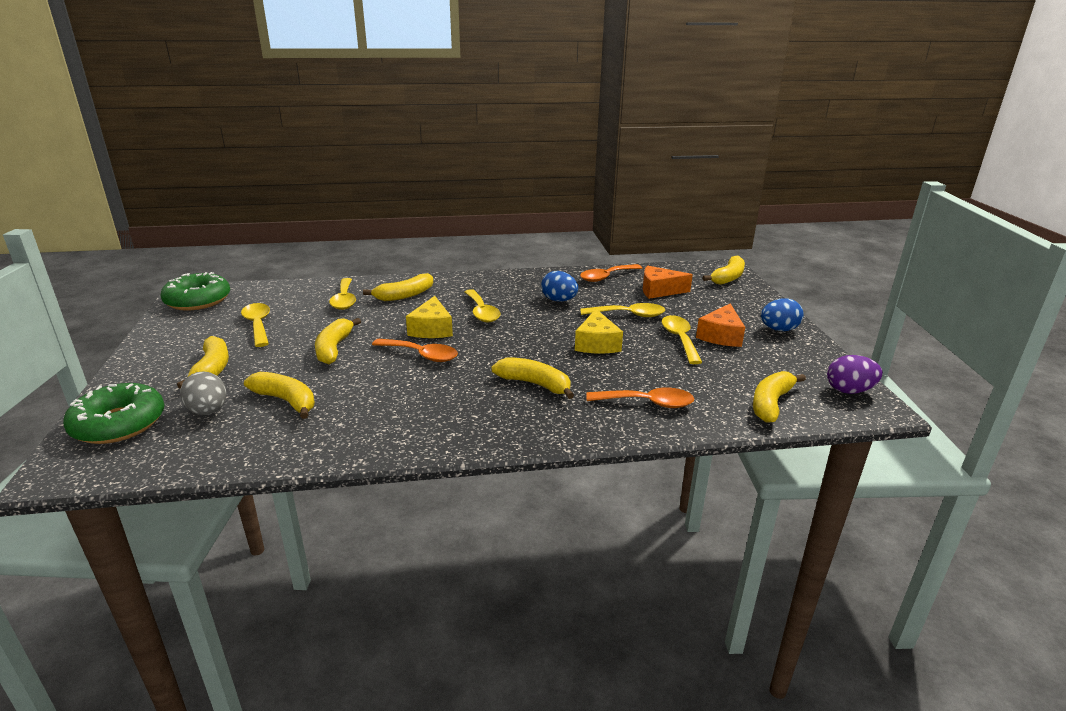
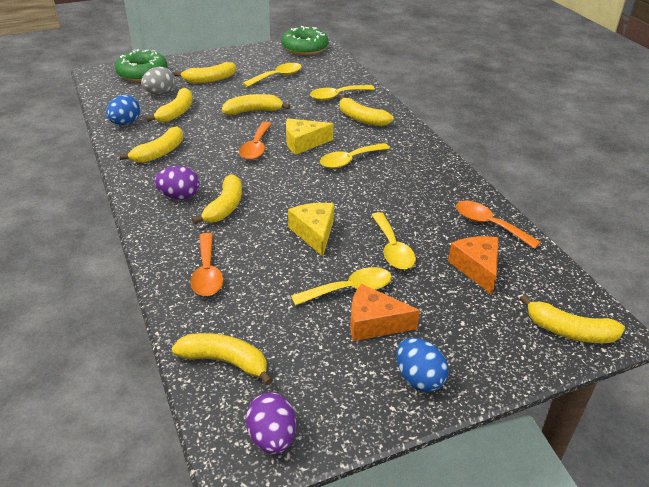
camera: 75 degrees right, 10 degrees up
blue egg [541,271,578,302] -> blue egg moved to [106,95,140,125]
yellow cheese [575,309,623,354] -> yellow cheese turned 90 degrees clockwise [288,203,334,256]
none -> yellow banana [119,126,183,163]
none -> purple egg [154,166,200,200]

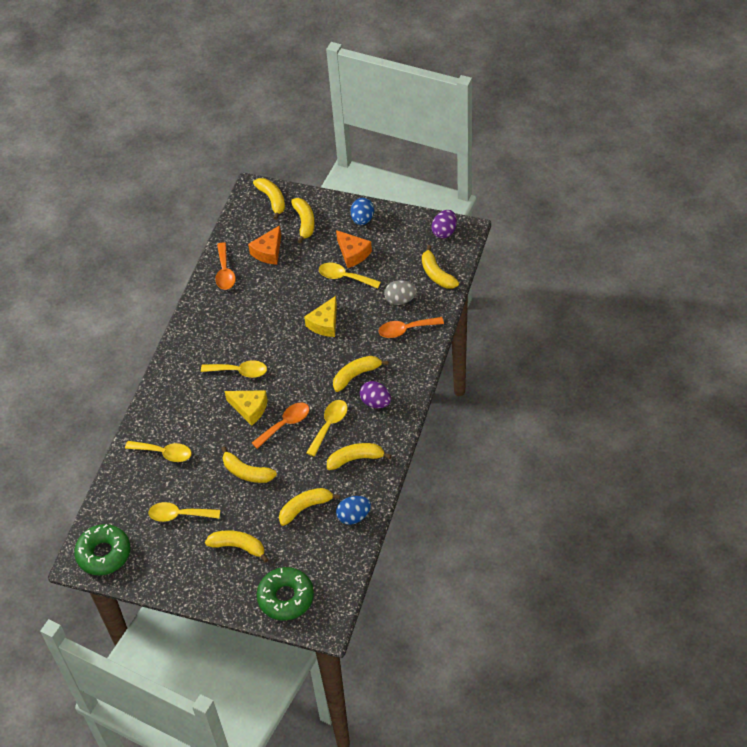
camera: 135 degrees left, 15 degrees up
grey egg [141,67,175,94] -> grey egg moved to [384,280,417,305]
orange spoon [190,233,224,296] -> orange spoon turned 135 degrees counterclockwise [379,317,444,338]
yellow banana [339,95,394,126] -> yellow banana moved to [291,198,315,243]
yellow spoon [371,212,416,269] -> yellow spoon moved to [306,400,348,457]

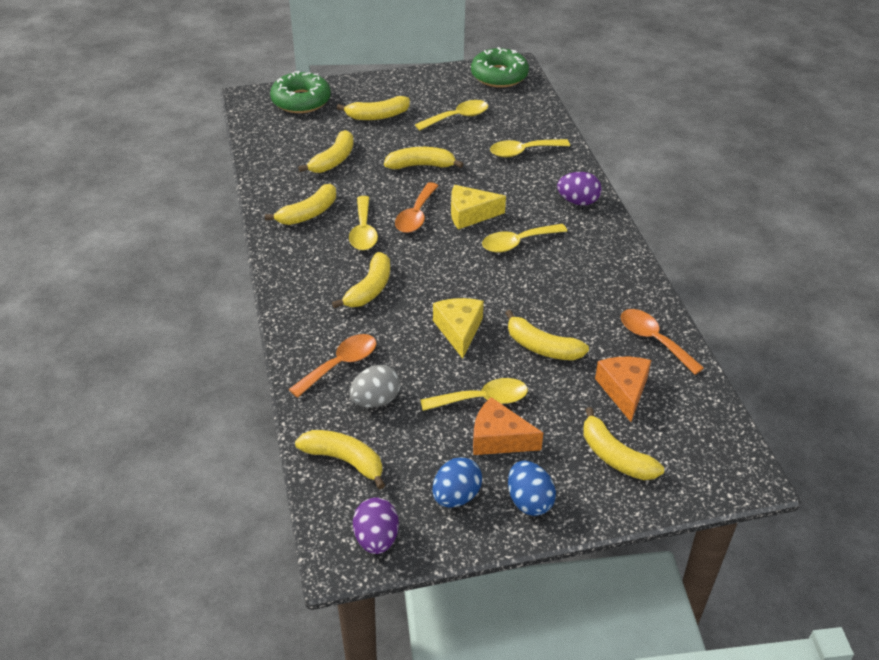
camera: 145 degrees right, 10 degrees down
yellow banana [253,178,285,220] -> yellow banana moved to [505,310,589,360]
blue egg [336,496,371,525] -> blue egg moved to [432,457,482,508]
purple egg [360,381,391,408] -> purple egg moved to [557,172,602,205]

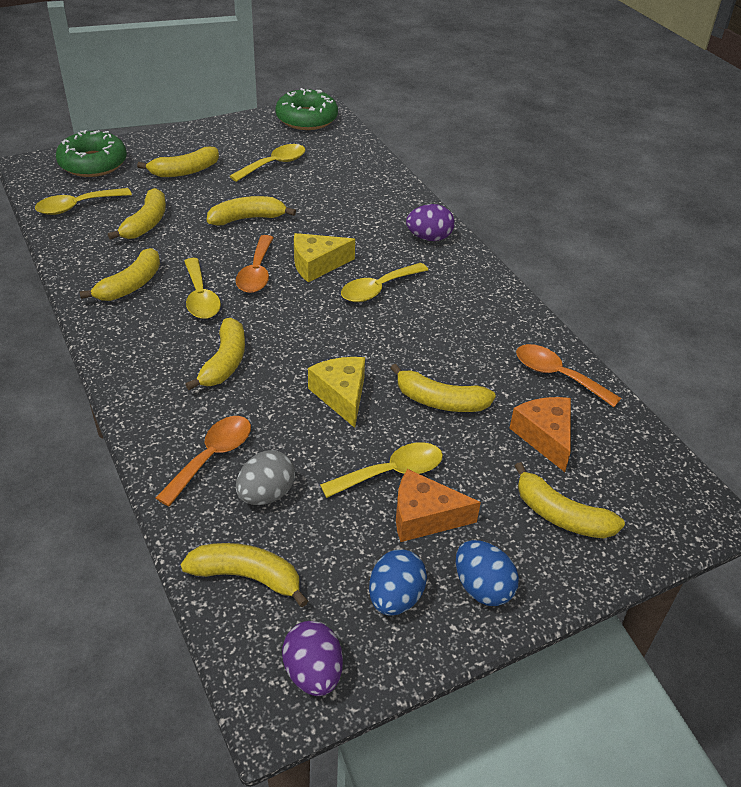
camera: 15 degrees left, 0 degrees up
yellow spoon [490,139,570,157] -> yellow spoon moved to [35,188,132,215]

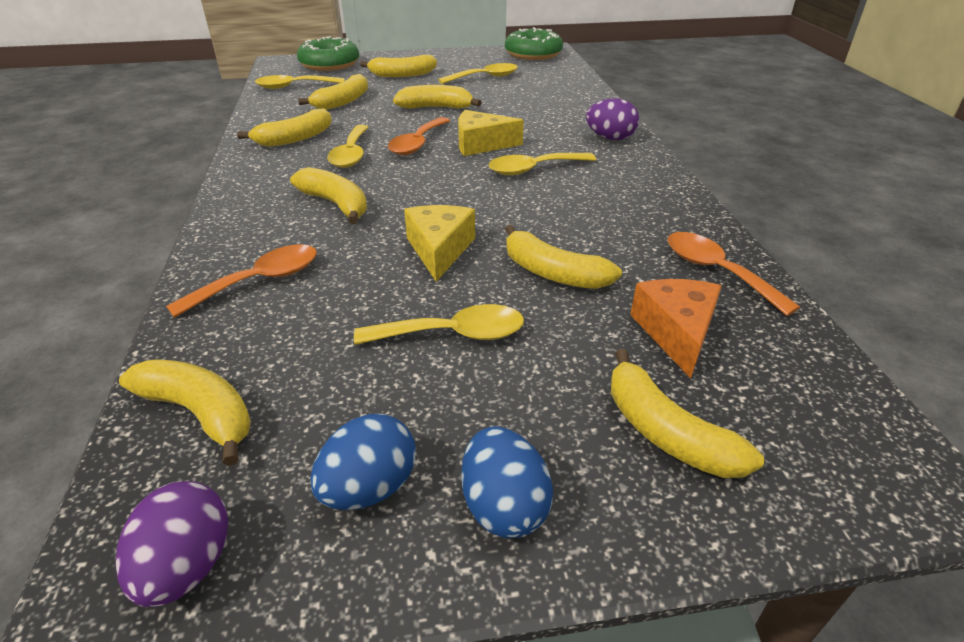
camera: 20 degrees right, 5 degrees down
yellow banana [185,318,245,390] -> yellow banana turned 75 degrees counterclockwise [290,167,367,224]
grey egg [236,450,295,505] -> none
orange cheese [396,469,481,542] -> none

